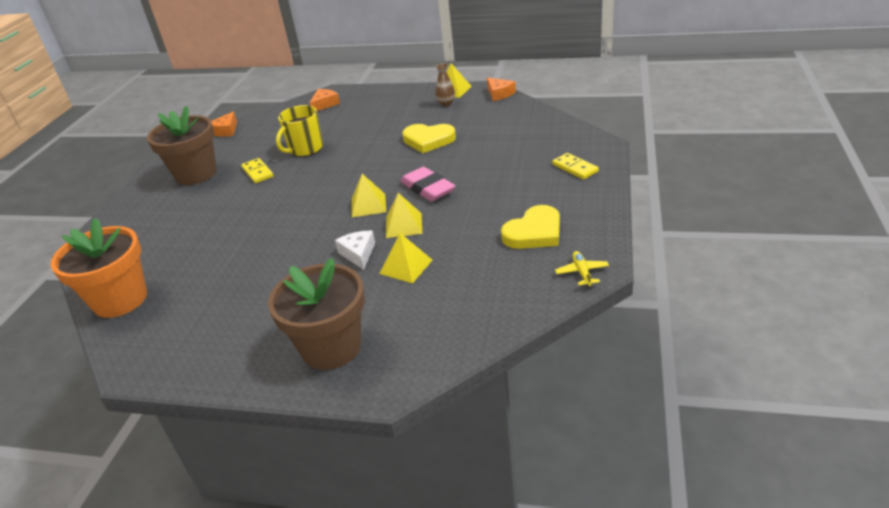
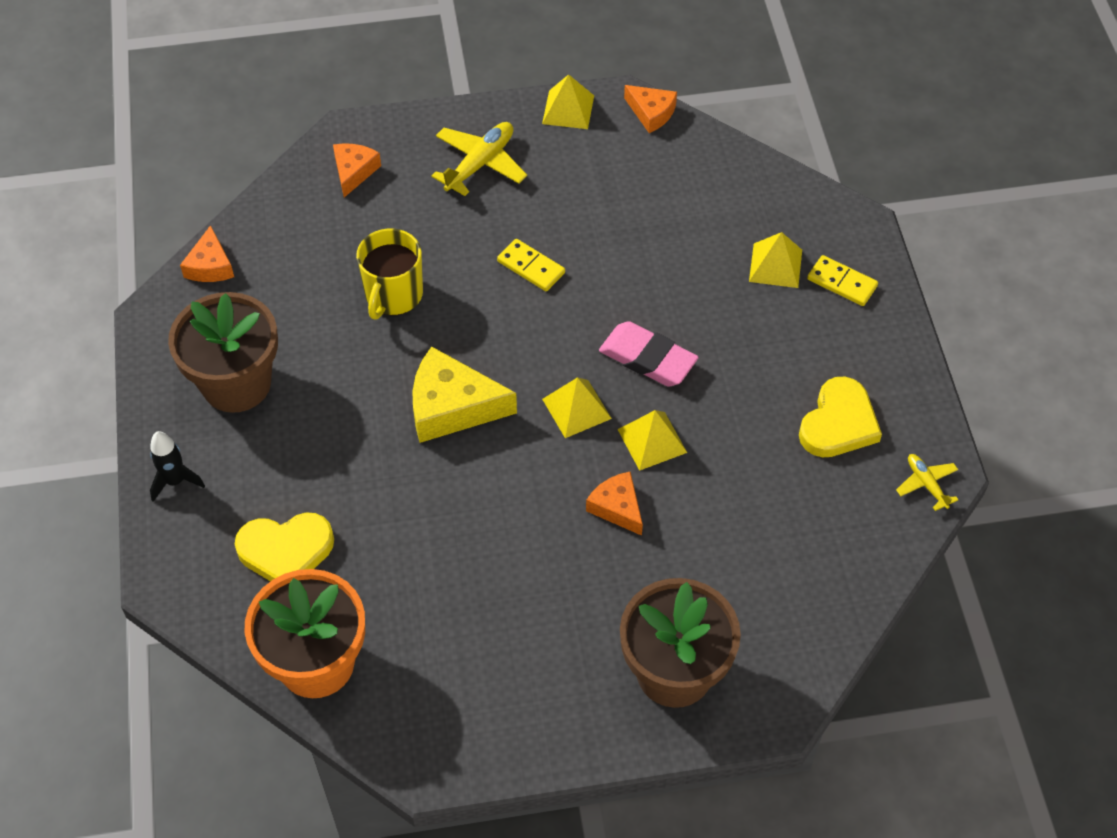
camera: 25 degrees left, 20 degrees up
yellow domino [241,158,273,183] -> yellow domino moved to [497,239,565,291]
white cheese [335,230,375,270] -> orange cheese [586,472,643,536]
yellow pyramid [379,233,432,283] -> yellow pyramid moved to [749,232,802,288]
yellow heart [402,124,456,153] -> yellow heart moved to [235,512,334,581]
brown vase [435,63,455,106] -> none
none -> black rocket [150,431,205,502]
none -> yellow cheese [412,347,517,443]
none -> yellow plane [432,122,527,196]

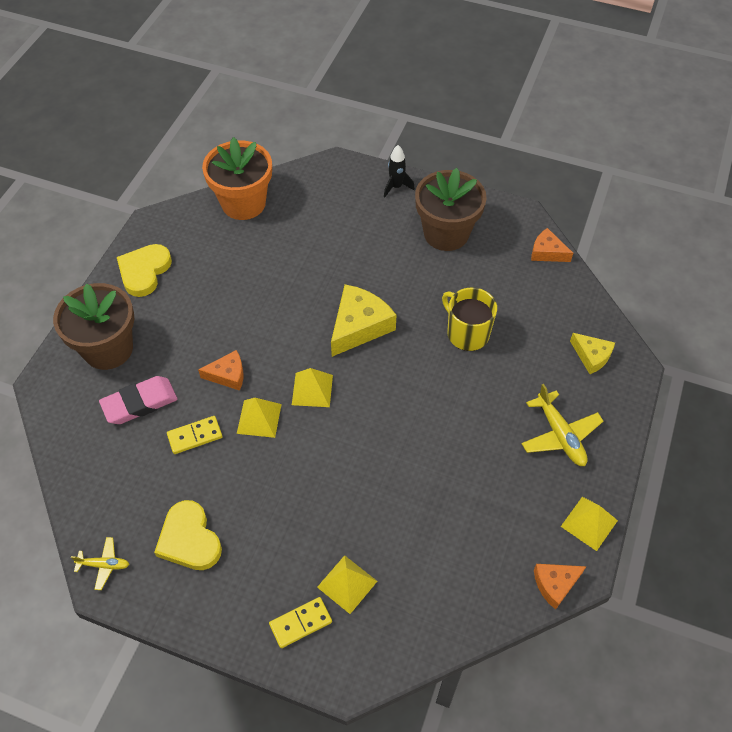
camera: 120 degrees right, 0 degrees up
yellow heart [235,512,334,581] -> yellow heart moved to [117,244,172,297]
orange cheese [333,143,381,197] -> yellow cheese [570,333,615,374]
yellow domino [497,239,565,291] -> yellow domino moved to [167,416,222,454]
pink eraser [599,321,699,387] -> pink eraser moved to [99,376,178,424]

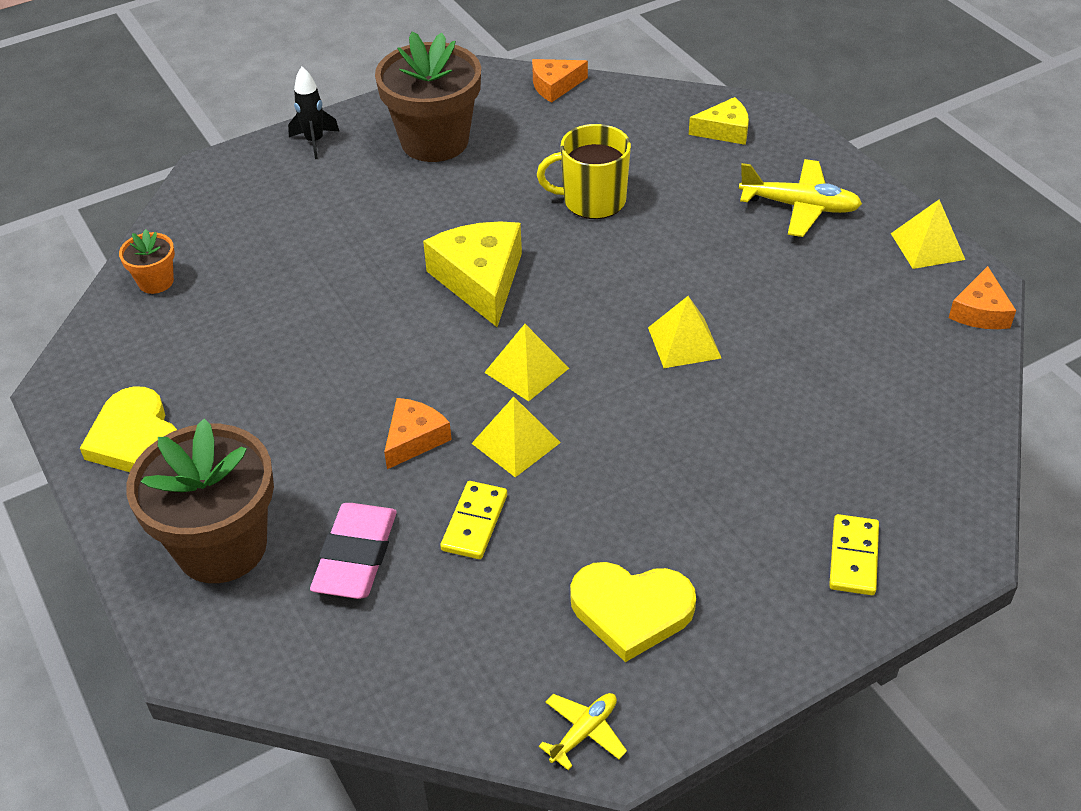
camera: 50 degrees left, 10 degrees down
orange flower pot [202,137,272,220] -> orange flower pot [119,229,175,294], size x0.47
yellow pyramid [317,555,377,614] -> yellow pyramid moved to [648,296,722,368]

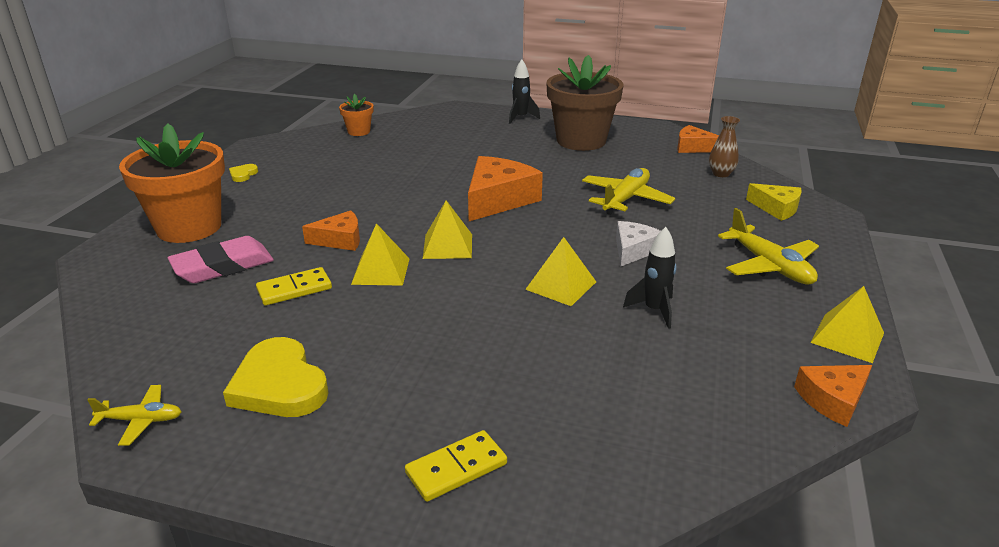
camera: 45 degrees right, 15 degrees down
yellow heart [80,387,177,472] -> yellow heart [229,164,258,182], size x0.45
brown flower pot [126,419,274,583] -> orange flower pot [119,123,225,243]
yellow cheese [423,222,522,327] -> orange cheese [468,156,543,221]
yellow mug [537,124,631,219] -> yellow plane [582,168,675,215]
none -> white cheese [616,221,660,266]
none -> black rocket [623,227,677,329]
none -> brown vase [709,116,740,177]

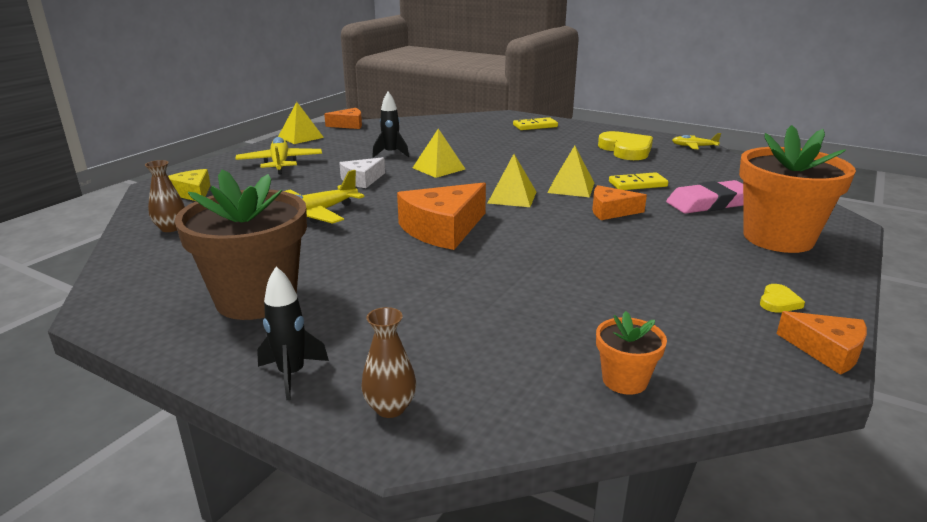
camera: 165 degrees left, 5 degrees down
orange cheese [677,125,719,153] -> orange cheese moved to [777,311,867,375]
none -> brown vase [361,307,416,418]

